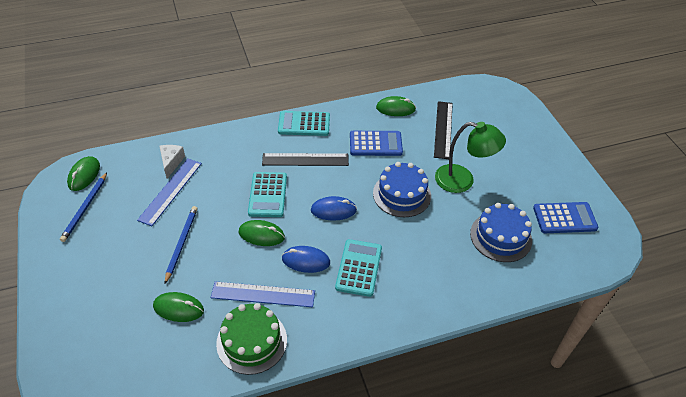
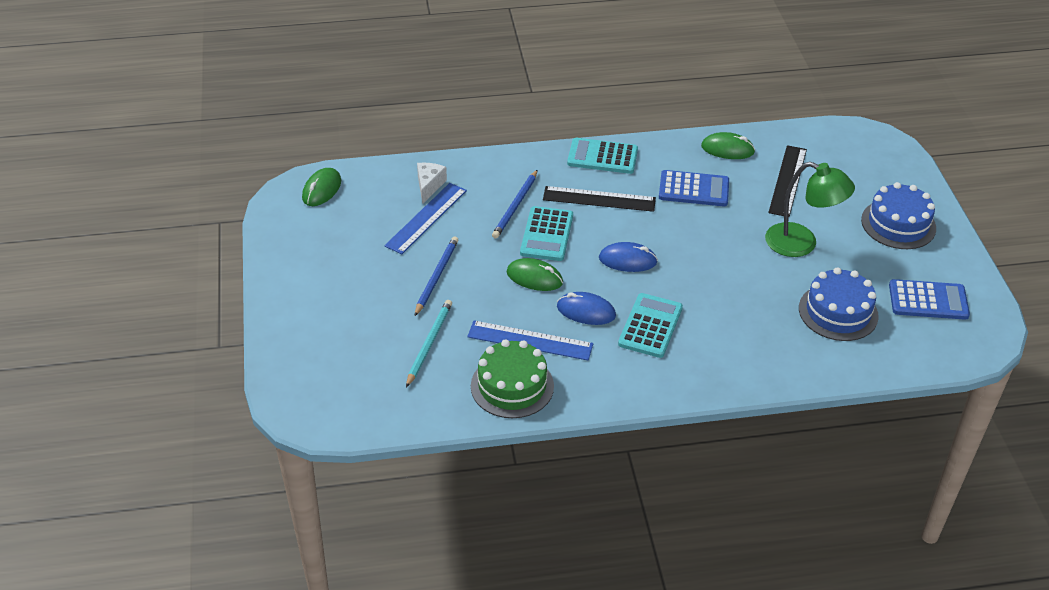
camera: 10 degrees right, 5 degrees down
blue pencil [60,172,107,242] -> blue pencil moved to [492,169,538,239]
green mouse [153,292,204,322] -> turquoise pencil [406,300,452,387]
blue cake [373,162,431,217] -> blue cake moved to [861,182,936,249]

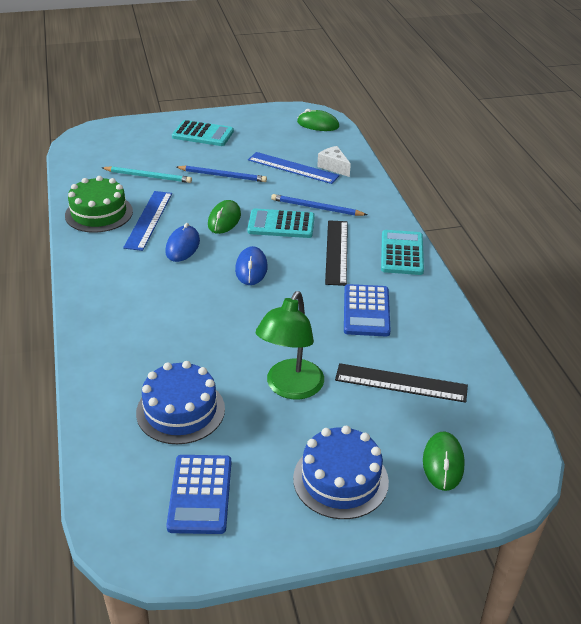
camera: 85 degrees right, 5 degrees down
white cheese [417,163,447,204] -> white cheese turned 135 degrees counterclockwise [317,146,351,177]
turquoise calculator [618,293,683,358] -> turquoise calculator moved to [172,120,234,146]
green mouse [701,132,755,159] -> green mouse moved to [423,432,465,491]

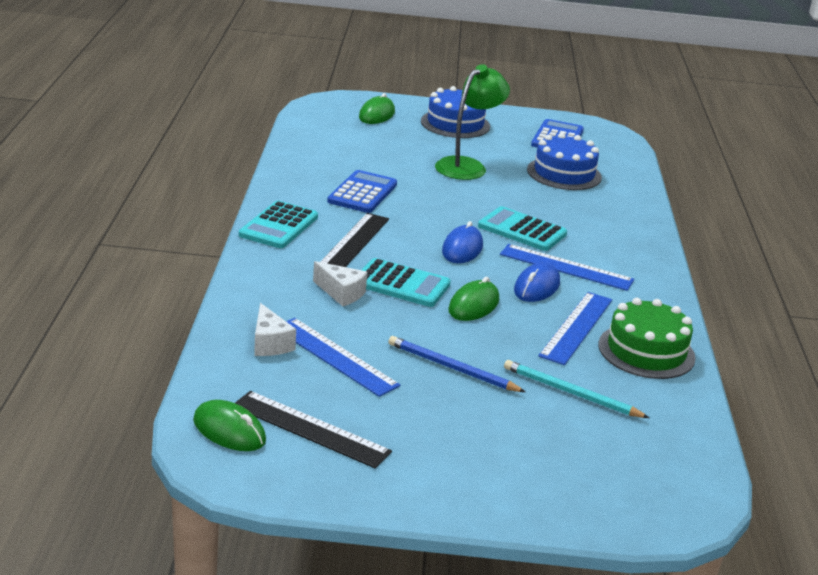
camera: 165 degrees left, 10 degrees down
turquoise calculator [172,120,234,146] -> turquoise calculator moved to [478,206,567,251]
blue pencil [271,194,367,216] -> white cheese [313,261,367,306]
black ruler [335,363,468,403] -> black ruler moved to [235,391,392,468]
none -> blue ruler [500,244,634,291]

